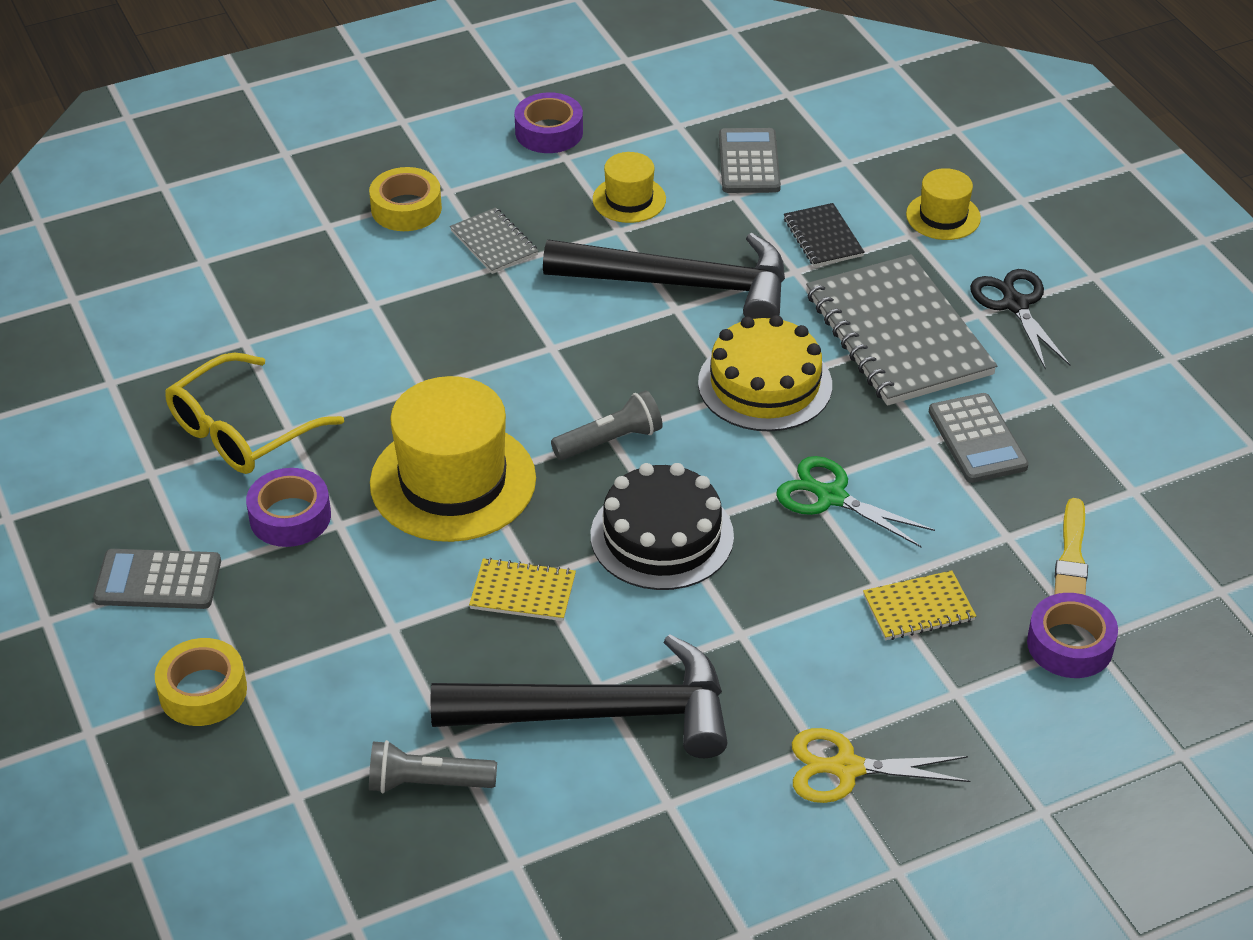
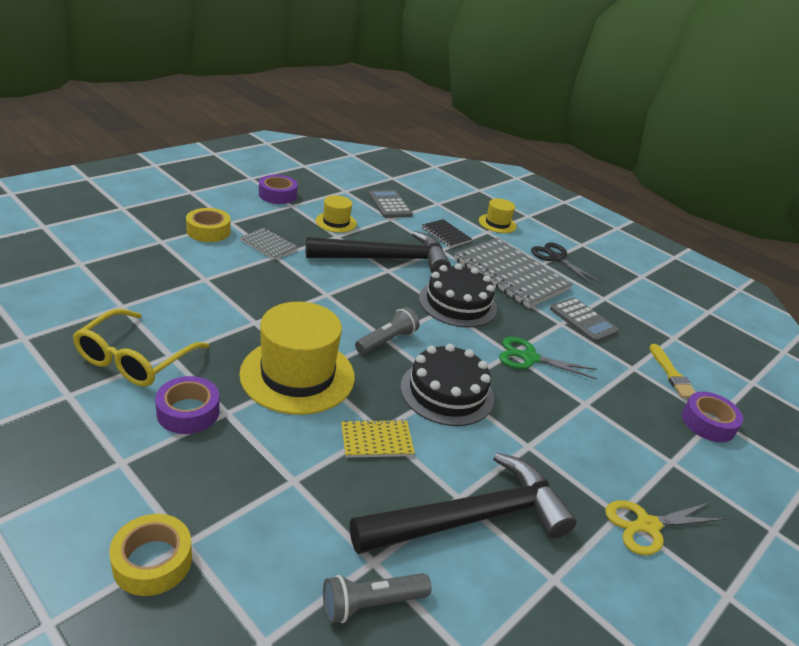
camera: 25 degrees left, 10 degrees down
grey calculator [93,549,221,609] -> none
yellow cake [698,315,832,431] -> black cake [419,263,497,328]
yellow notebook [863,570,976,640] -> none

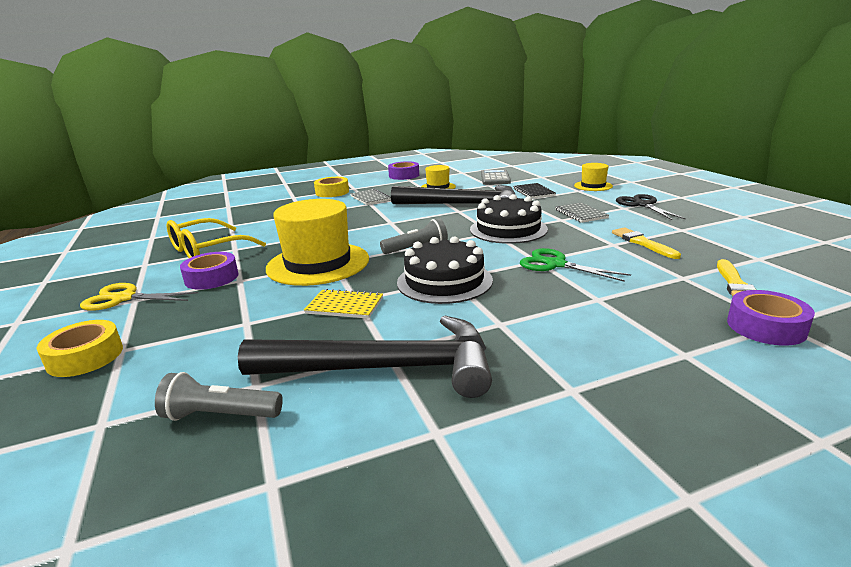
camera: 30 degrees right, 10 degrees down
grey notebook [454,238,573,308] -> grey notebook [555,202,609,223], size x0.47
grey calculator [550,297,619,342] -> yellow brush [612,227,681,259]
yellow scissors [605,500,725,556] -> yellow scissors moved to [80,283,198,311]

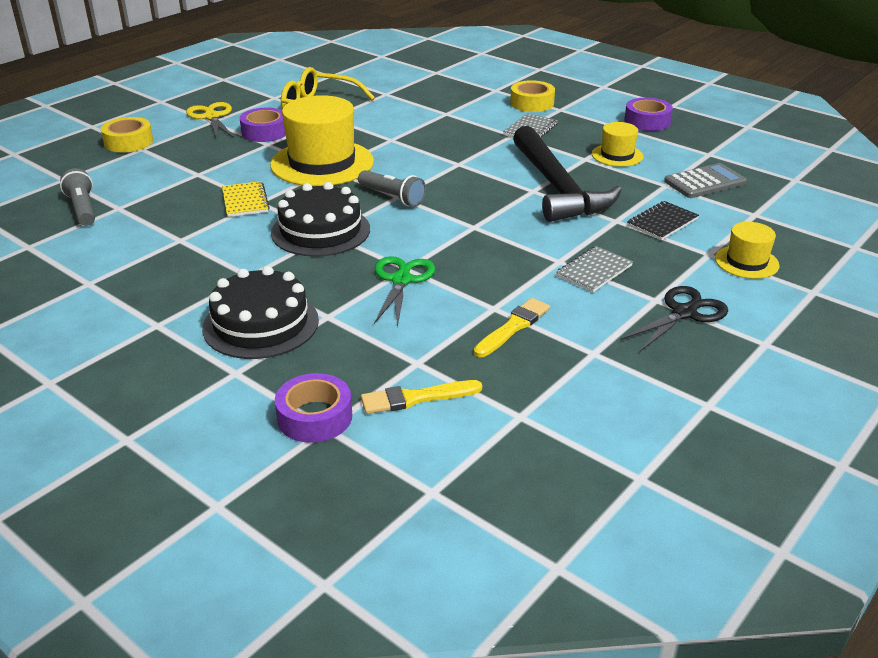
camera: 60 degrees right, 10 degrees up
black hammer [238,315,492,398] -> none
black cake [470,194,548,244] -> black cake moved to [202,266,319,359]

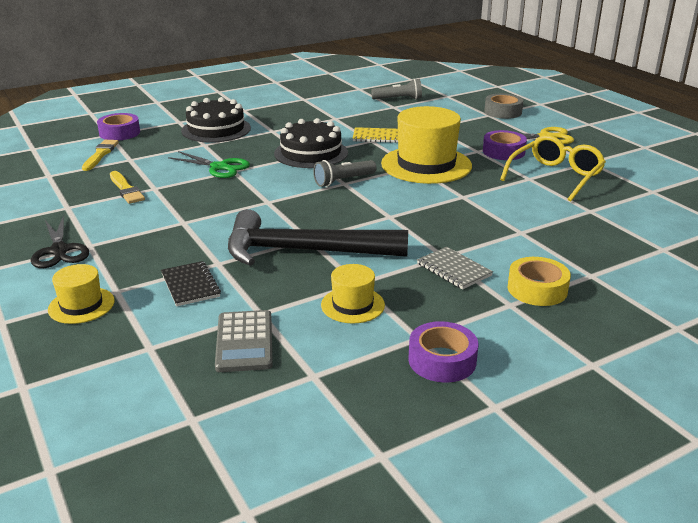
camera: 110 degrees right, 5 degrees down
yellow tape [101,117,153,153] -> grey tape [484,93,523,119]
grey notebook [556,246,633,292] -> none

